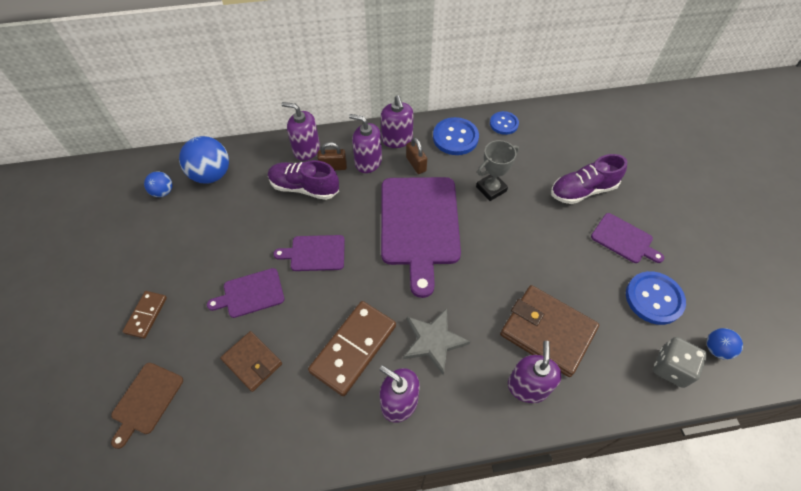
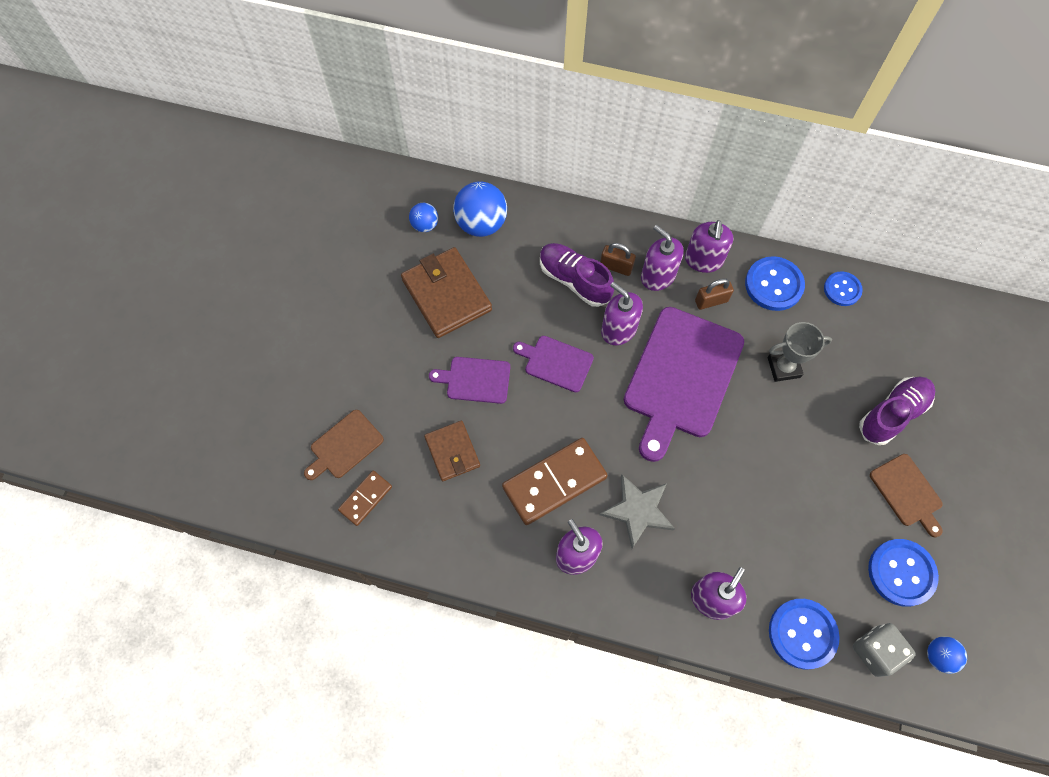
camera: 25 degrees right, 10 degrees up
brown domino [122,291,167,339] -> brown domino moved to [338,471,392,526]
purple soap dispenser [281,102,320,161] -> purple soap dispenser moved to [601,282,643,345]
brown padlock [406,137,427,174] -> brown padlock turned 75 degrees clockwise [695,279,734,310]
brown wallet [500,285,599,377] -> brown wallet moved to [401,247,492,338]
purple shoe [551,154,628,204] -> purple shoe turned 135 degrees clockwise [859,377,935,445]
purple cutting board [591,213,664,263] -> brown cutting board [870,454,943,537]
none -> blue button [769,599,840,669]

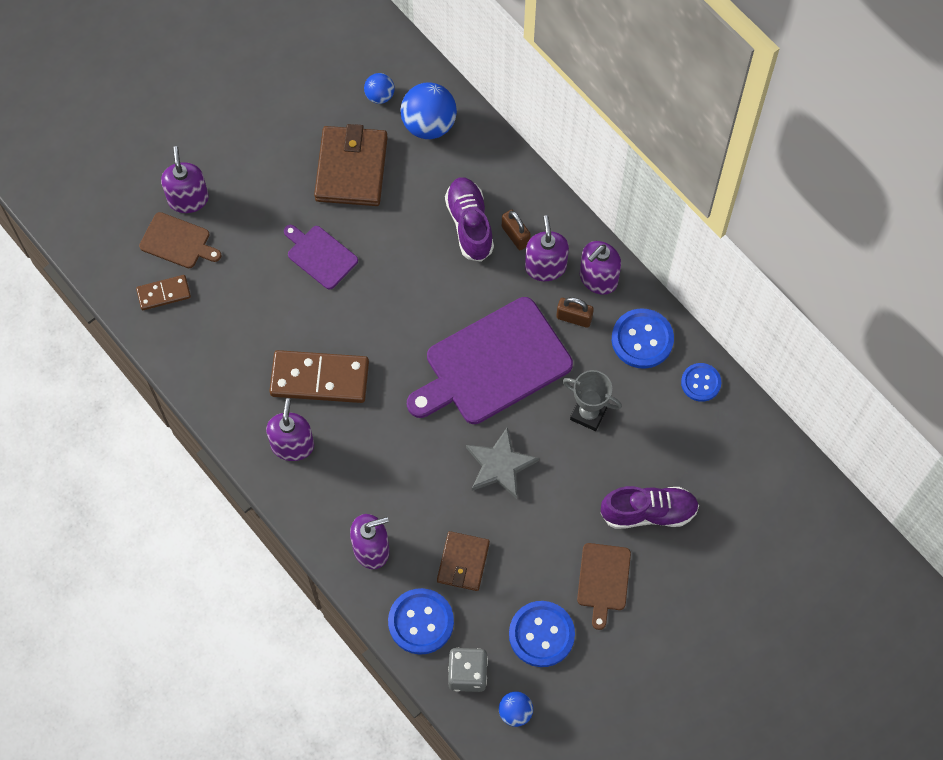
camera: 35 degrees right, 0 degrees up
brown cutting board [304,410,384,480] -> brown cutting board turned 150 degrees counterclockwise [139,212,221,268]
brown wallet [424,421,480,481] -> brown wallet moved to [437,531,490,591]
purple cutting board [513,336,594,392] -> none
grey star [599,474,675,548] -> grey star moved to [466,427,539,499]
purple soap dispenser [601,282,643,345] -> purple soap dispenser moved to [161,146,209,213]

